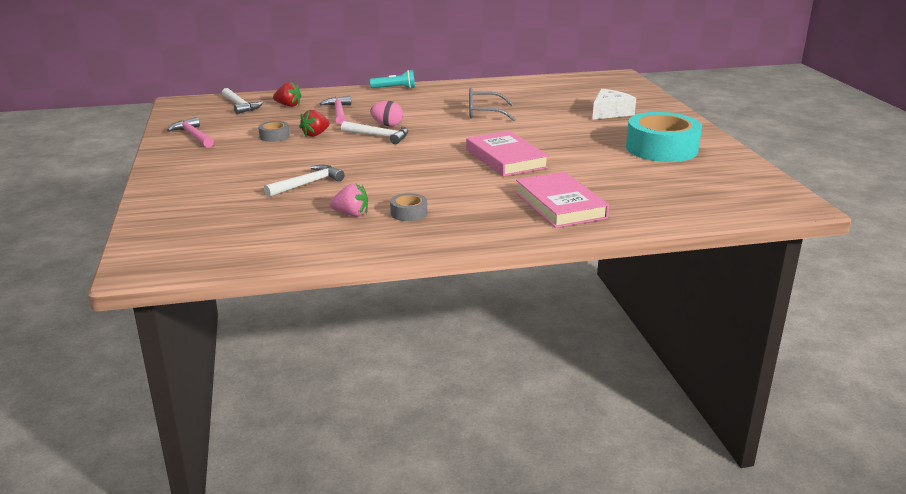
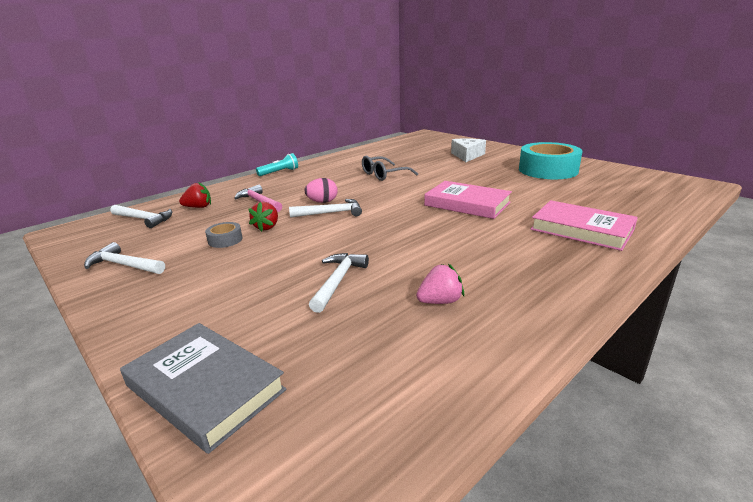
camera: 30 degrees left, 0 degrees up
pink hammer [167,117,214,148] -> white hammer [84,242,165,274]
grey tape [390,193,427,221] -> none
none -> grey book [120,323,287,454]

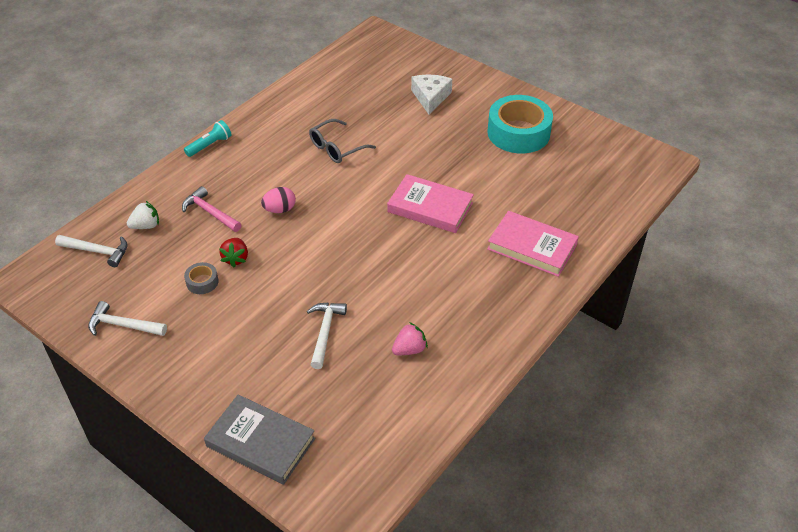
camera: 10 degrees left, 20 degrees up
red strawberry [179,182,211,208] -> white strawberry [127,201,159,229]
white hammer [289,199,362,218] -> none

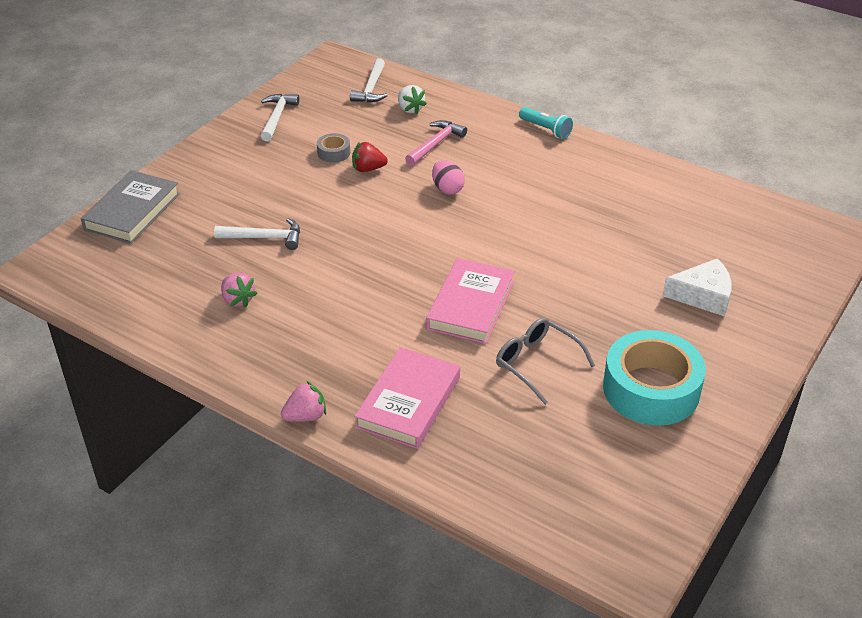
camera: 85 degrees right, 5 degrees down
grey glasses [309,119,376,163] -> grey glasses moved to [496,318,595,405]
none -> pink strawberry [281,381,326,422]

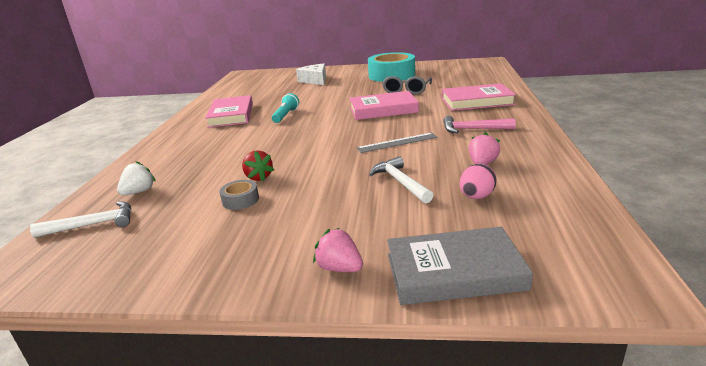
camera: 115 degrees left, 15 degrees down
white hammer [261,94,299,141] -> none
pink strawberry [281,381,326,422] -> pink strawberry moved to [313,228,363,272]
pink hammer [405,120,467,166] -> pink hammer moved to [443,116,516,133]
pink egg [432,160,465,194] -> pink egg moved to [460,164,497,199]
turquoise flashlight [519,107,573,139] -> turquoise flashlight moved to [272,93,299,123]
none -> pink book [205,95,253,128]
none -> grey ruler [356,133,438,153]

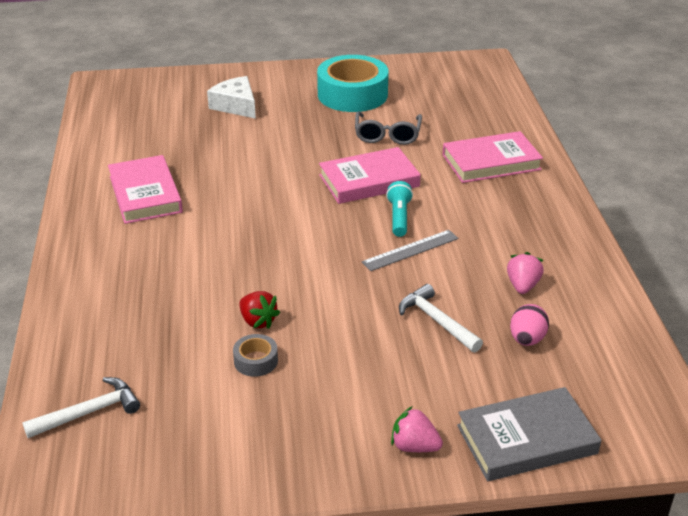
camera: 15 degrees left, 10 degrees up
white strawberry [117,161,156,195] -> none
turquoise flashlight [272,93,299,123] -> turquoise flashlight moved to [386,181,413,237]
pink hammer [443,116,516,133] -> none

